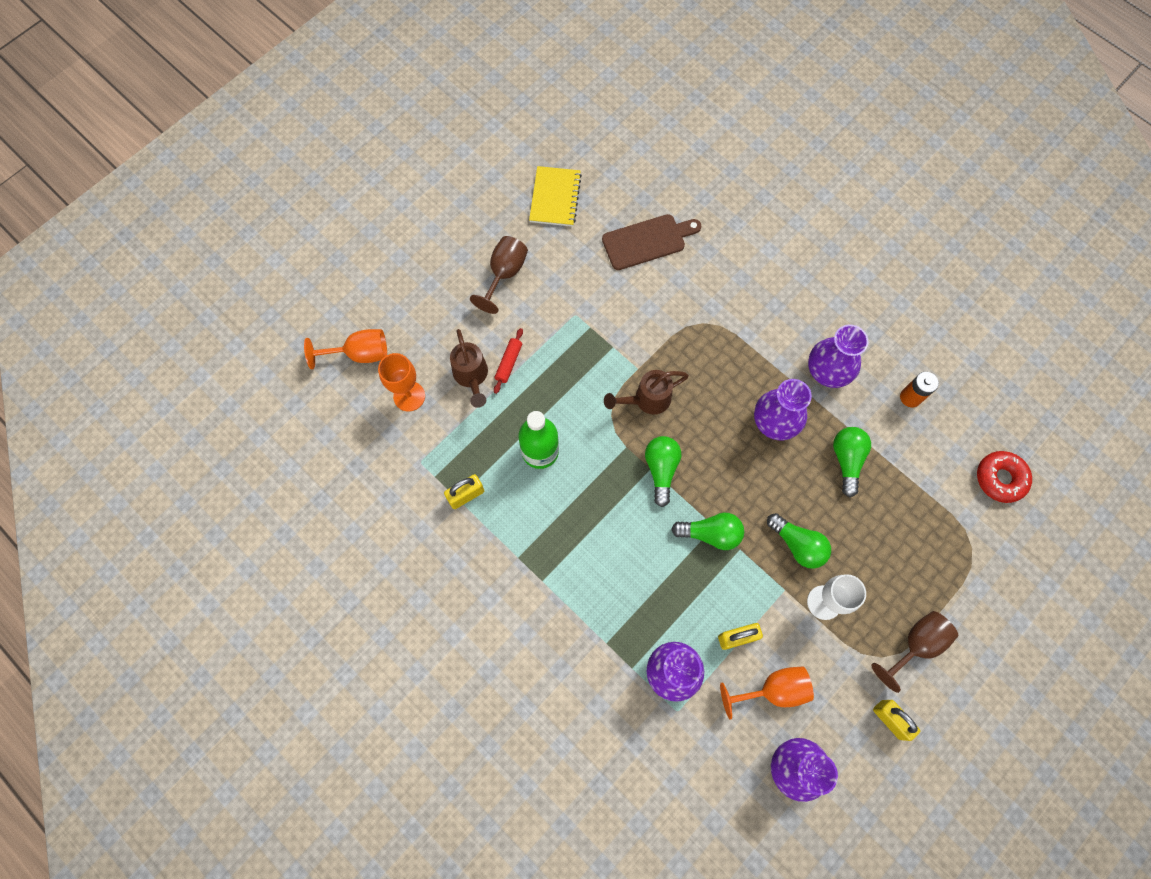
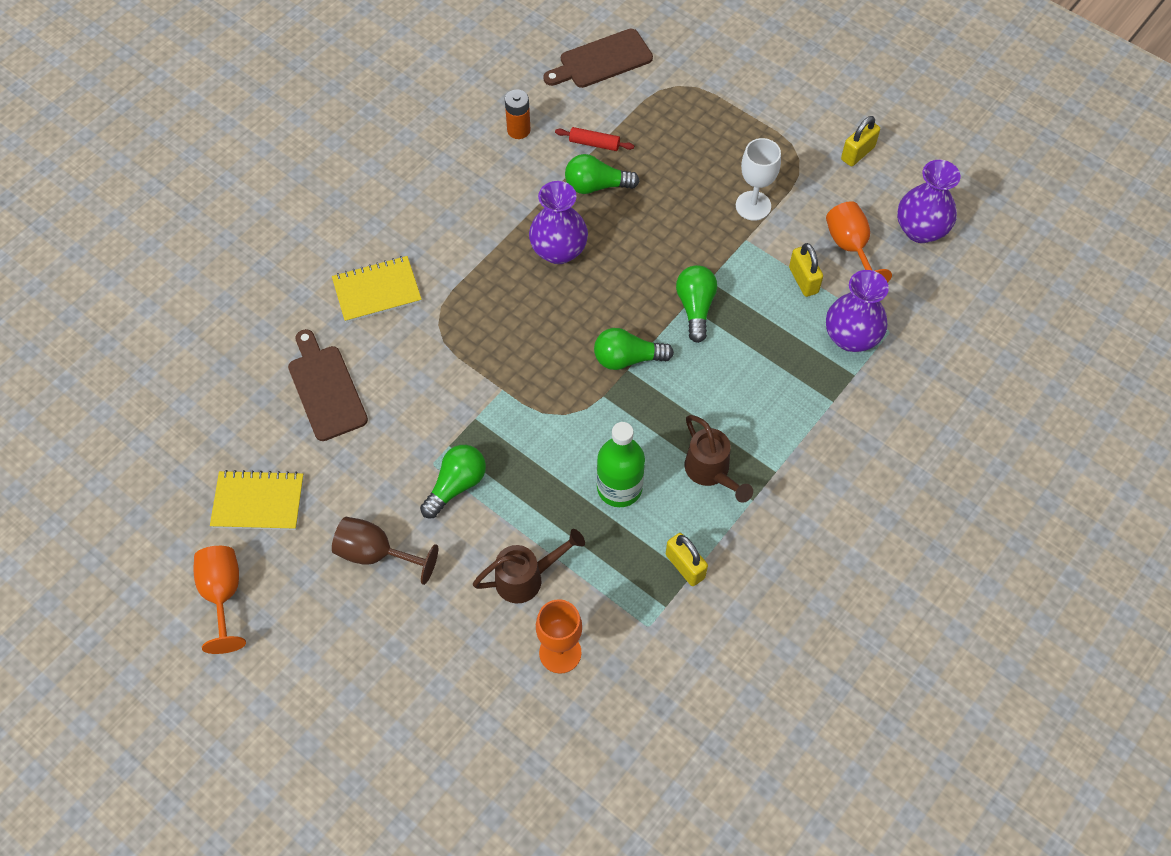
camera: 95 degrees left, 10 degrees down
orange goblet [304,329,387,369] -> orange goblet moved to [194,546,246,654]
red rolling pin [494,328,523,394] -> red rolling pin moved to [555,127,634,151]
brown watering can [604,370,689,414] -> brown watering can moved to [684,415,753,503]
green light bulb [767,513,831,569] -> green light bulb moved to [420,445,486,518]
purple vase [808,325,868,388] -> none
brown goblet [871,611,958,693] -> none
red donut [977,451,1032,503] -> brown cutting board [543,29,653,88]
none -> yellow notebook [332,256,422,323]

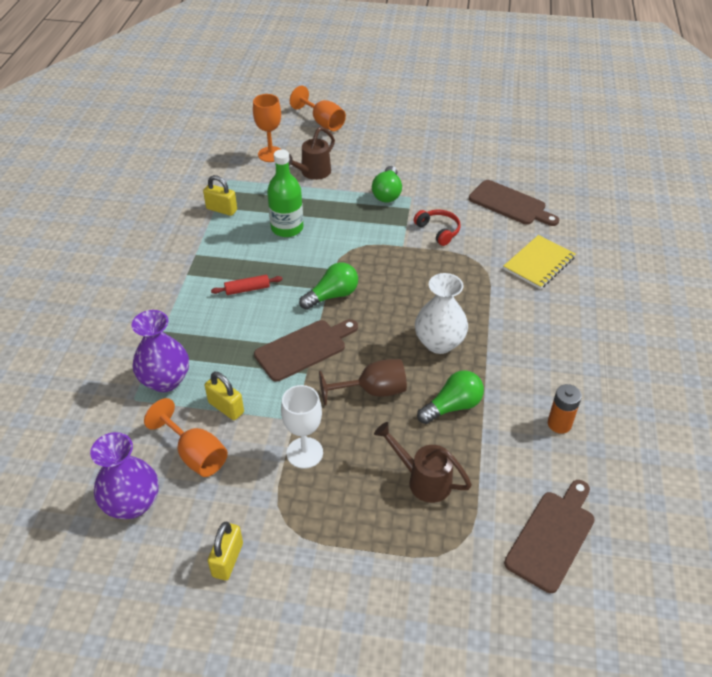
camera: 150 degrees right, 15 degrees down
orange goblet [194,546,246,654] -> orange goblet moved to [290,86,346,131]
yellow notebook [210,470,304,530] -> none
brown goblet [332,517,438,585] -> brown goblet moved to [319,359,407,406]
purple vase [529,181,588,264] -> white vase [415,273,468,354]
red rolling pin [555,127,634,151] -> red rolling pin moved to [211,275,283,295]
green light bulb [676,265,717,343] -> brown cutting board [254,319,358,382]
brown watering can [684,415,753,503] -> brown watering can moved to [374,422,472,503]
none -> red headphones [414,210,461,246]

